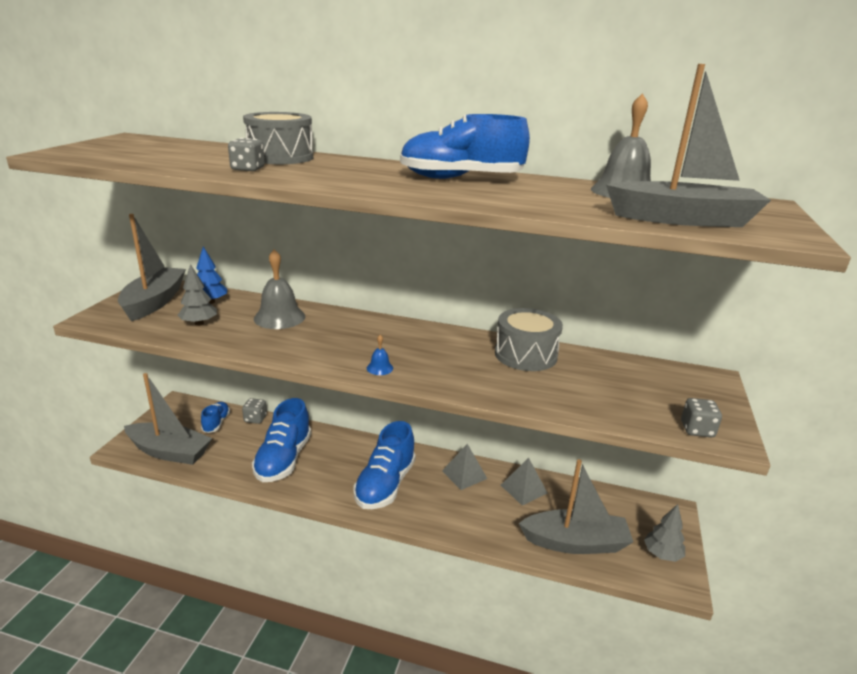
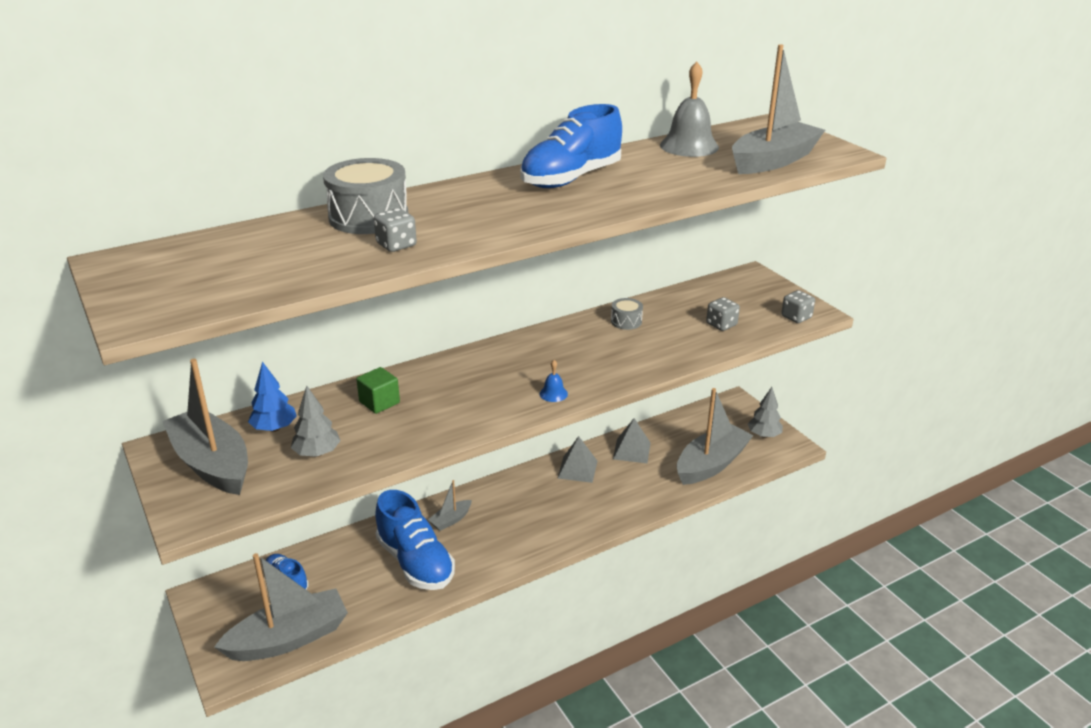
camera: 45 degrees left, 5 degrees up
grey dice [242,398,267,424] -> grey dice moved to [706,297,740,331]
grey bell [254,249,305,329] -> green cube [356,367,400,414]
blue shoe [353,421,416,509] -> none
grey drum [495,308,563,371] -> grey drum [611,298,643,330], size x0.50
none -> grey boat [428,480,472,531]

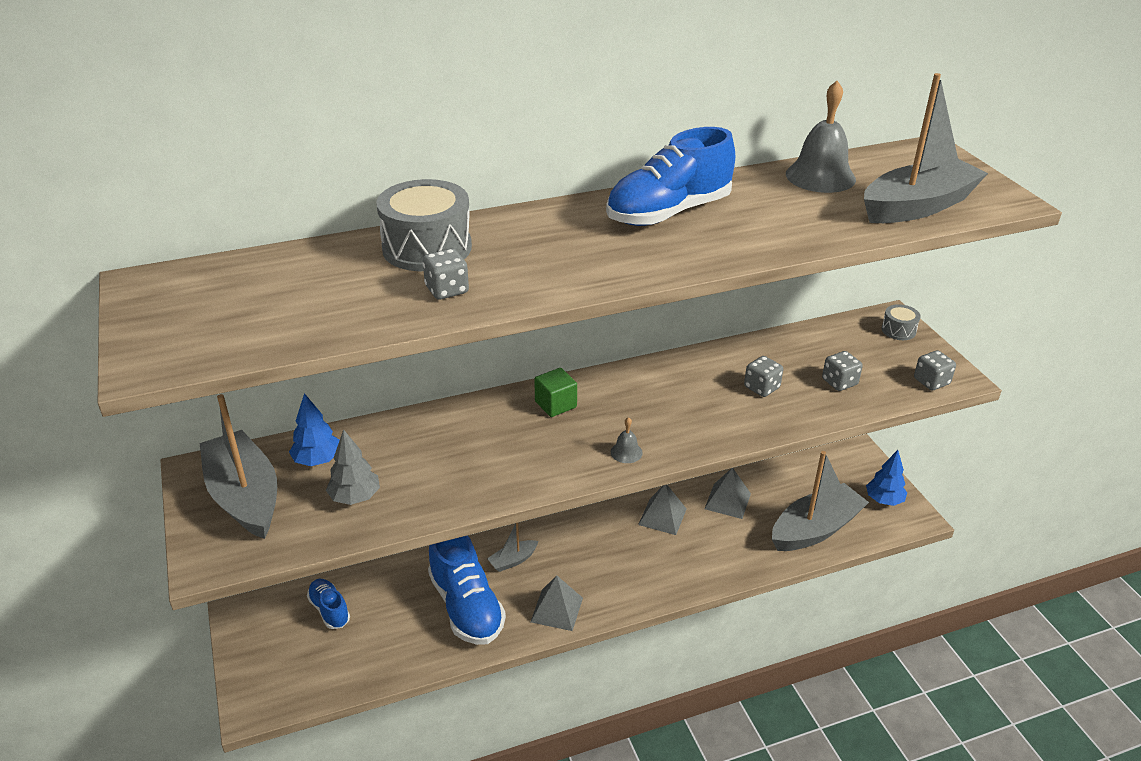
camera: 10 degrees right, 5 degrees up
grey boat [214,553,348,661] -> none
green cube [356,367,400,414] -> green cube moved to [534,368,577,417]
blue bell [540,360,568,402] -> grey bell [611,417,643,463]
grey drum [611,298,643,330] -> grey drum moved to [881,304,921,340]
grey tree [748,387,783,438] -> blue tree [866,450,907,506]
none -> grey pyramid [531,575,583,631]
none -> grey dice [744,356,783,397]

